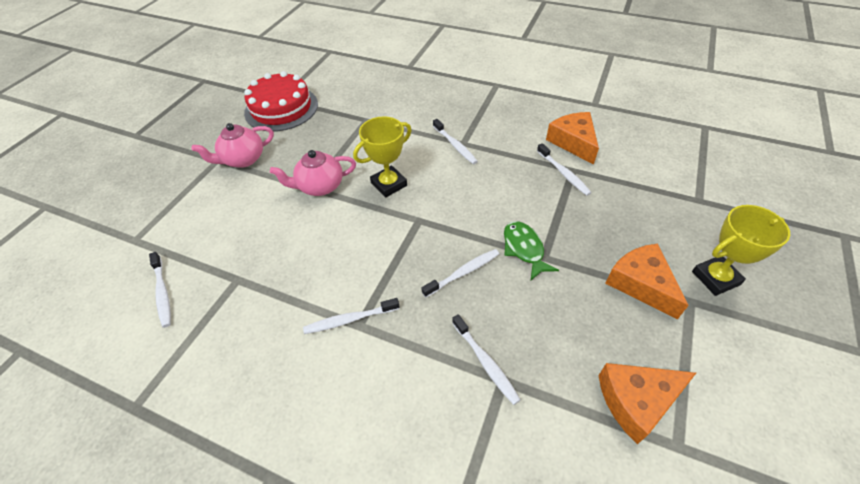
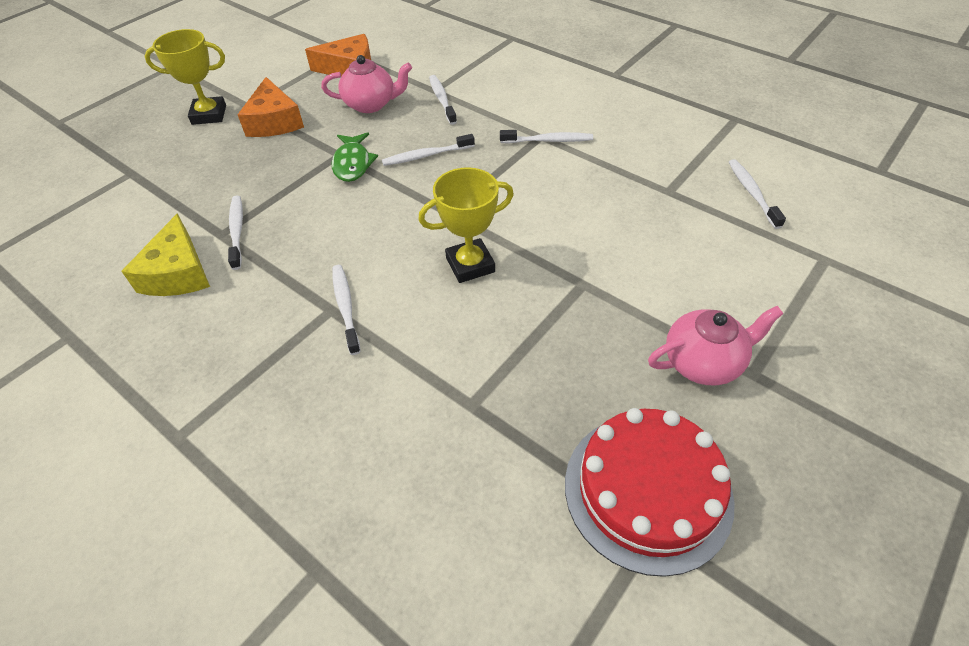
camera: 165 degrees left, 0 degrees up
pink teapot [270,150,356,196] -> pink teapot moved to [321,55,412,113]
orange cheese [546,112,599,165] -> yellow cheese [121,213,210,296]

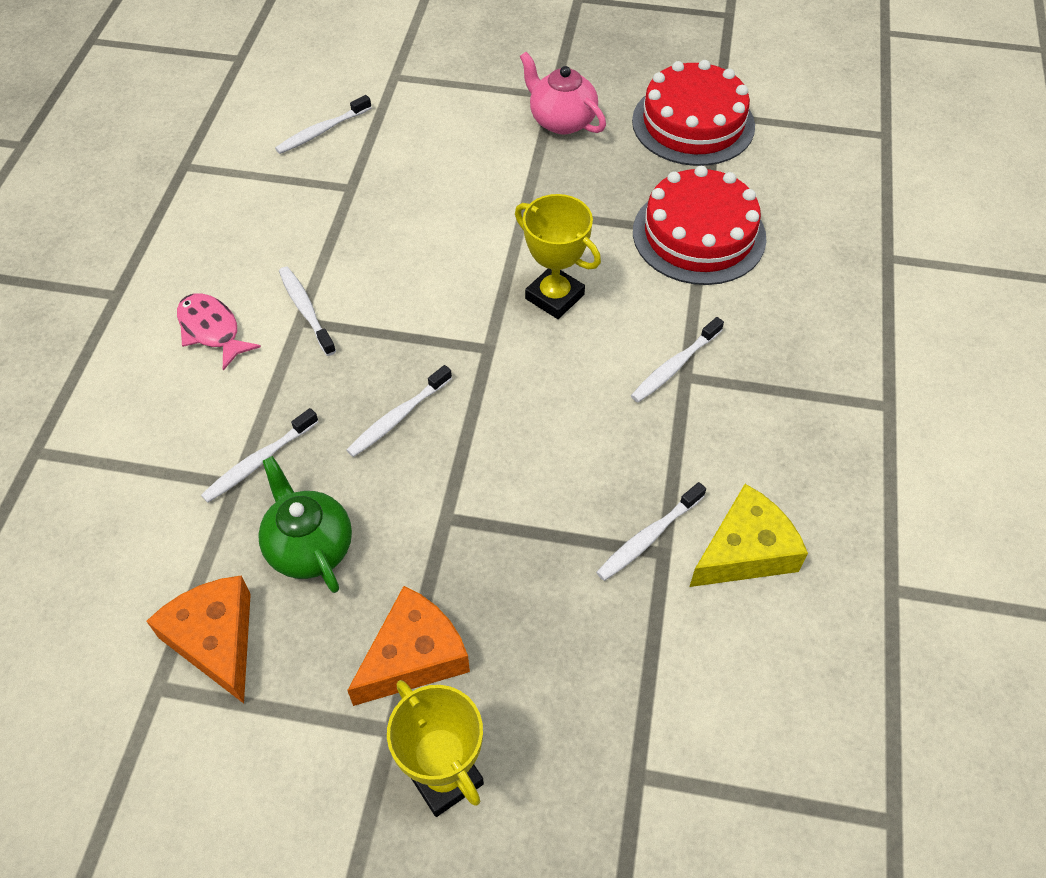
camera: 120 degrees left, 5 degrees up
pink teapot [321,55,412,113] -> green teapot [258,456,352,593]
green fish [332,132,378,182] -> none
white toothbrush [382,134,475,166] -> white toothbrush turned 90 degrees clockwise [346,365,452,457]
none -> pink fish [177,293,261,371]
none -> red cake [633,166,766,285]

